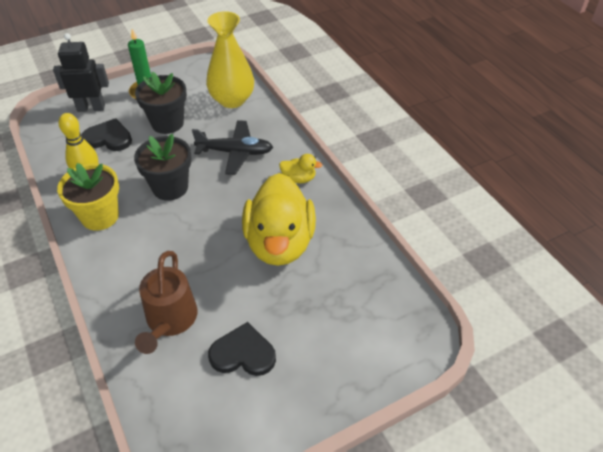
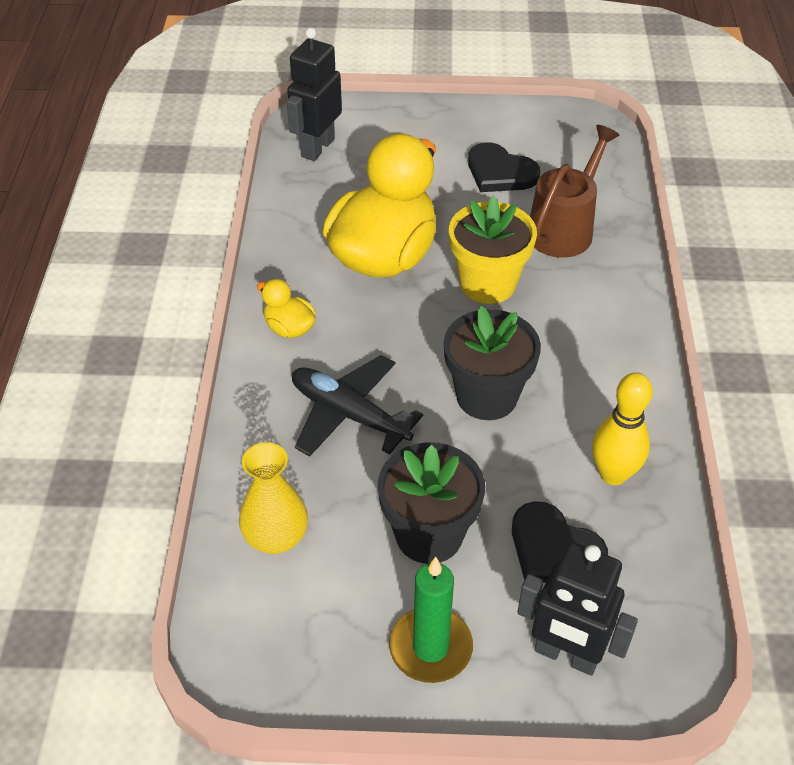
camera: 150 degrees left, 0 degrees up
yellow flower pot [57,163,119,231] -> yellow flower pot moved to [449,196,537,304]
yellow vase [206,11,254,108] -> yellow vase [239,442,308,554], size x0.66
none -> black robot [287,28,342,161]

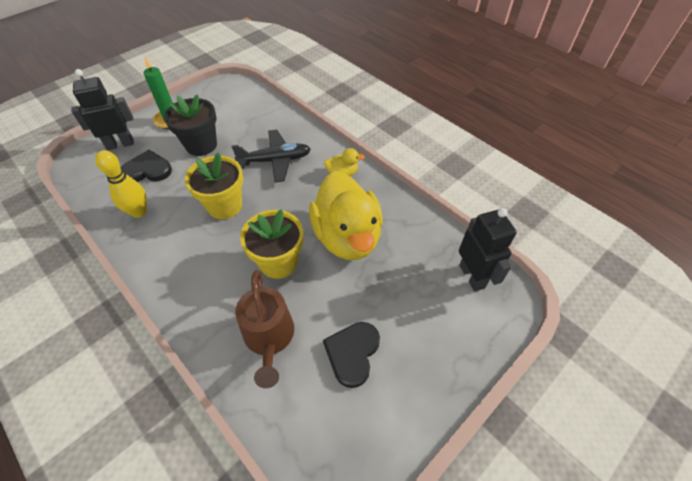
camera: 135 degrees right, 5 degrees up
yellow vase [239,442,308,554] -> none
black flower pot [444,306,541,420] -> yellow flower pot [185,152,243,219]
black heart [468,142,540,192] -> black heart turned 60 degrees counterclockwise [323,322,380,388]

